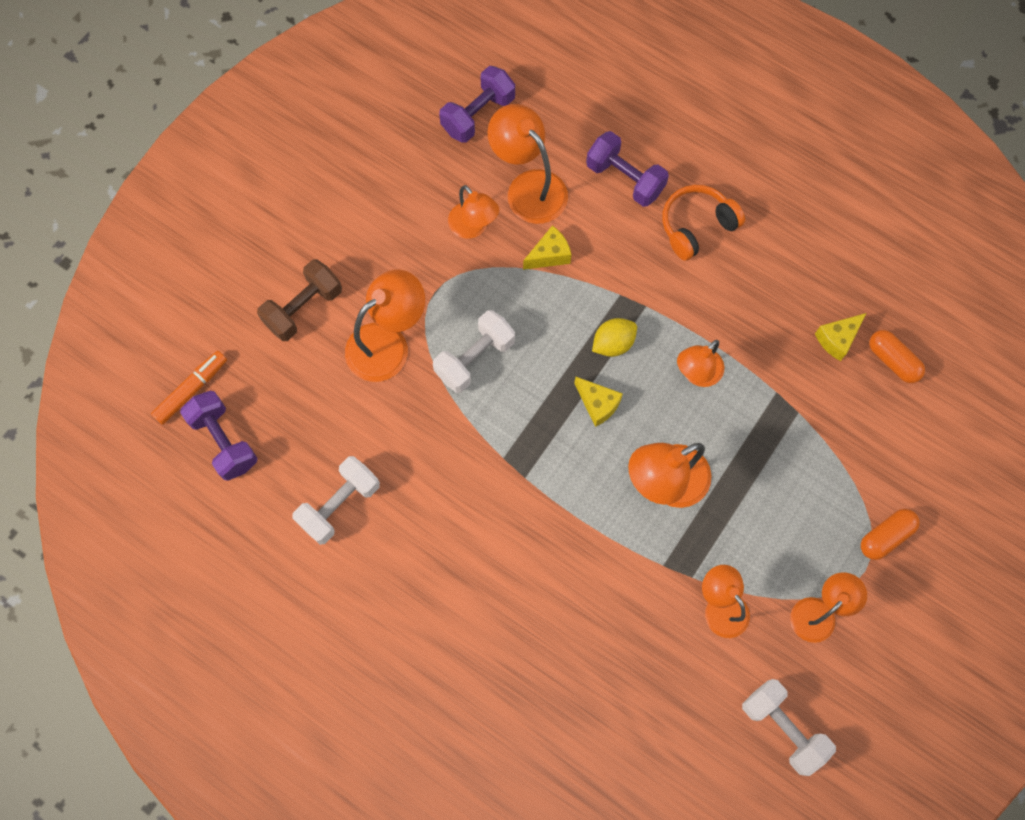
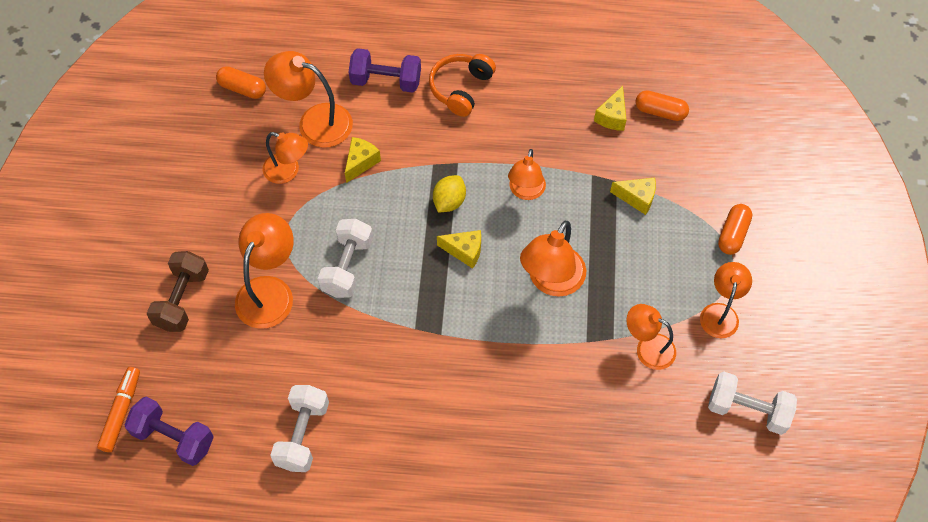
camera: 30 degrees left, 10 degrees down
purple dumbbell [439,66,515,143] -> orange capsule [216,66,266,99]
none -> yellow cheese [610,178,656,215]

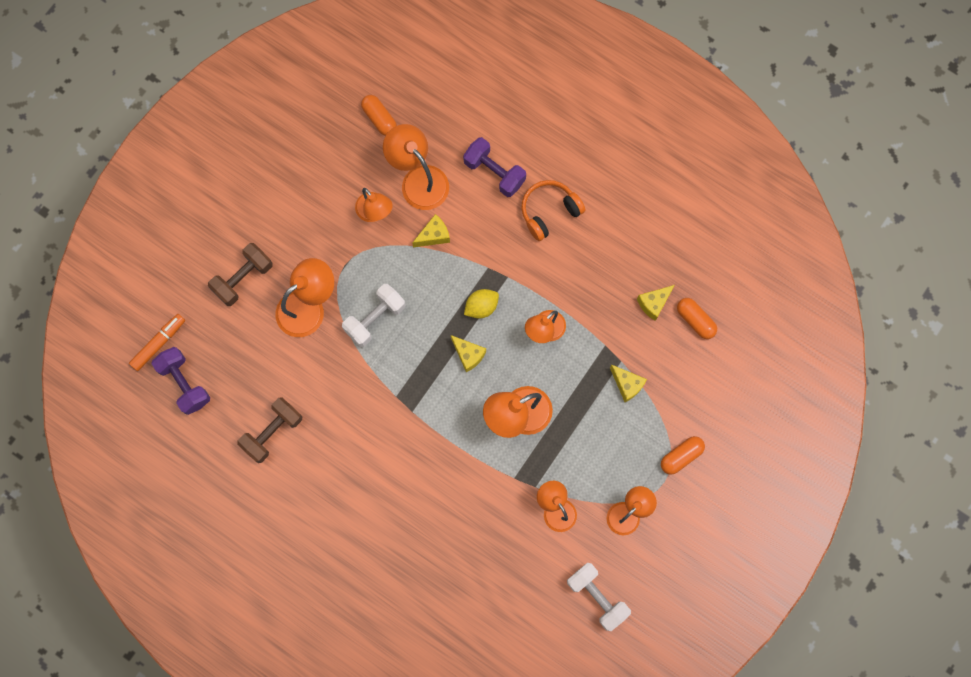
camera: 30 degrees right, 15 degrees up
white dumbbell [270,385,329,472] -> brown dumbbell [237,397,302,463]

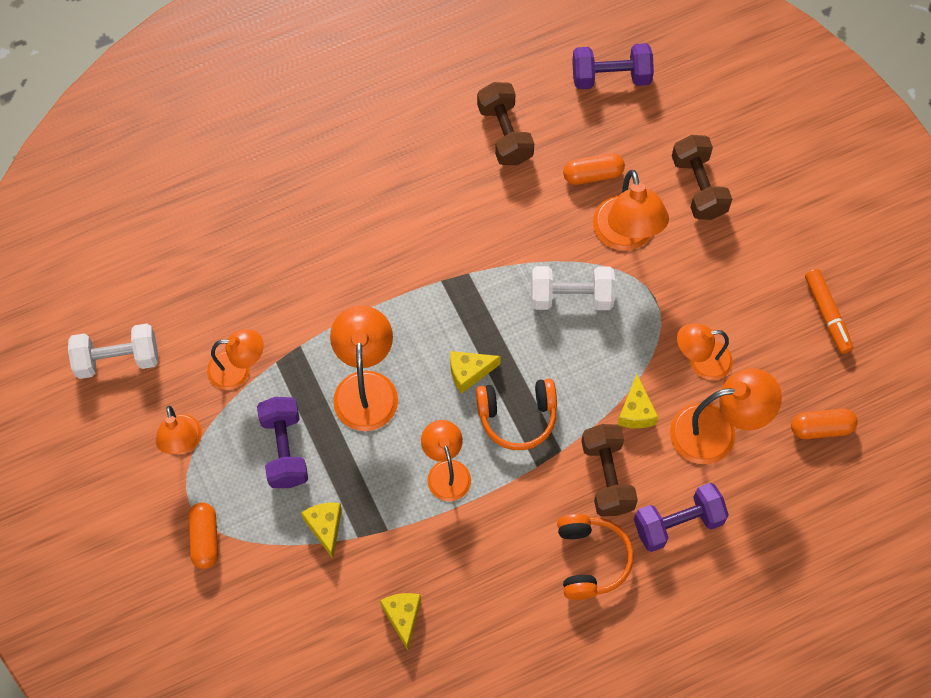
camera: 120 degrees right, 10 degrees down
orange marker [129,314,185,371] -> orange marker moved to [805,269,853,354]
white dumbbell [342,284,406,347] -> white dumbbell turned 75 degrees counterclockwise [531,266,615,310]
yellow lemon [464,289,499,319] -> orange headphones [476,378,557,450]
yellow cheese [610,365,647,402] -> yellow cheese turned 90 degrees clockwise [301,503,342,559]
orange capsule [677,298,717,339] -> orange capsule moved to [563,153,625,185]
none -> purple dumbbell [257,397,308,488]
none -> brown dumbbell [581,424,638,516]

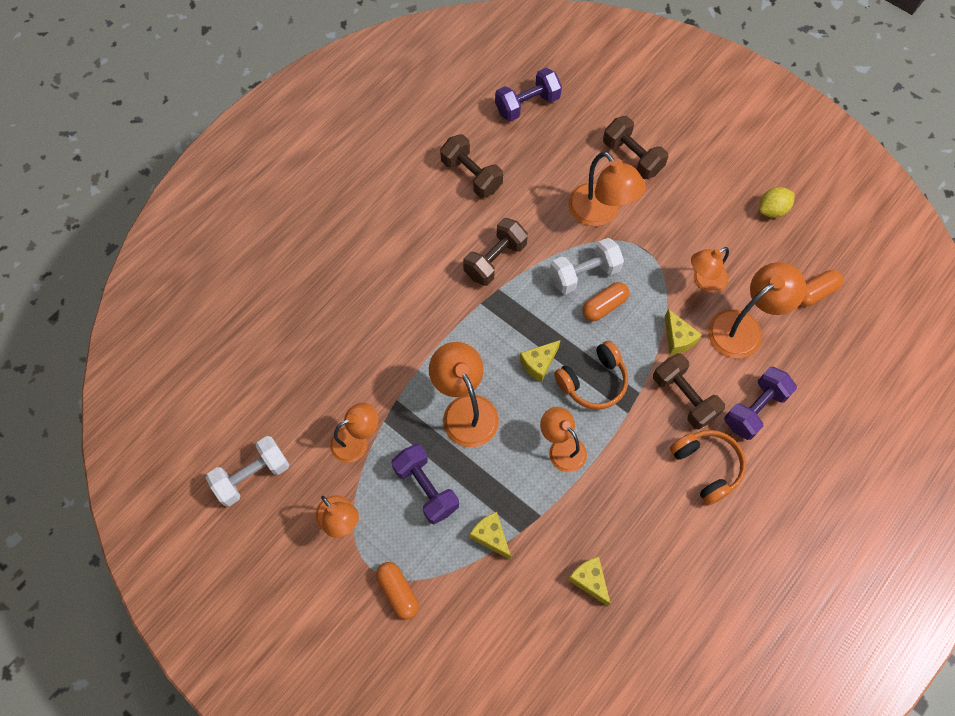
camera: 25 degrees left, 0 degrees up
orange capsule [563,153,625,185] -> orange capsule moved to [582,282,629,321]
orange marker [805,269,853,354] -> yellow lemon [759,187,795,218]
none -> brown dumbbell [463,218,528,286]

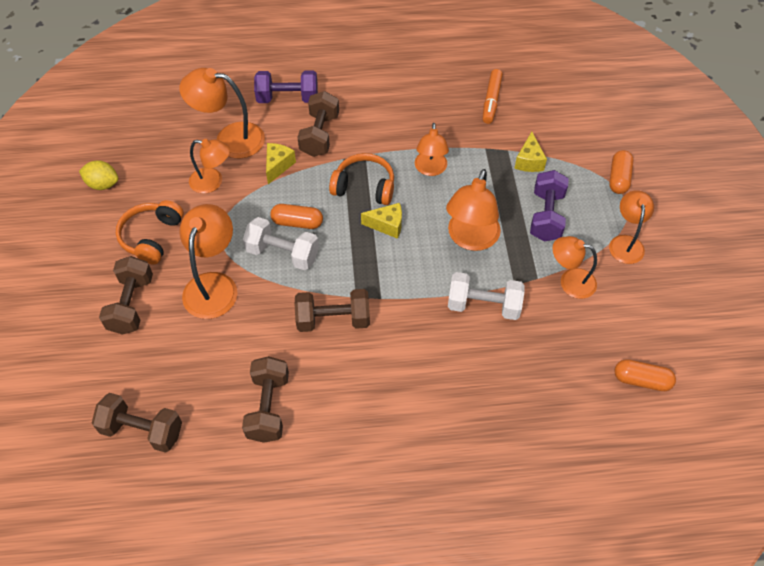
camera: 135 degrees left, 10 degrees down
white dumbbell [206,436,289,506] -> white dumbbell moved to [448,272,524,320]
purple dumbbell [495,68,562,121] -> brown dumbbell [92,393,182,453]
yellow cheese [568,557,611,606] -> orange marker [483,69,503,124]
orange headphones [670,430,746,505] -> orange headphones moved to [116,200,184,265]
orange capsule [800,270,843,306] -> orange capsule moved to [614,359,676,391]

